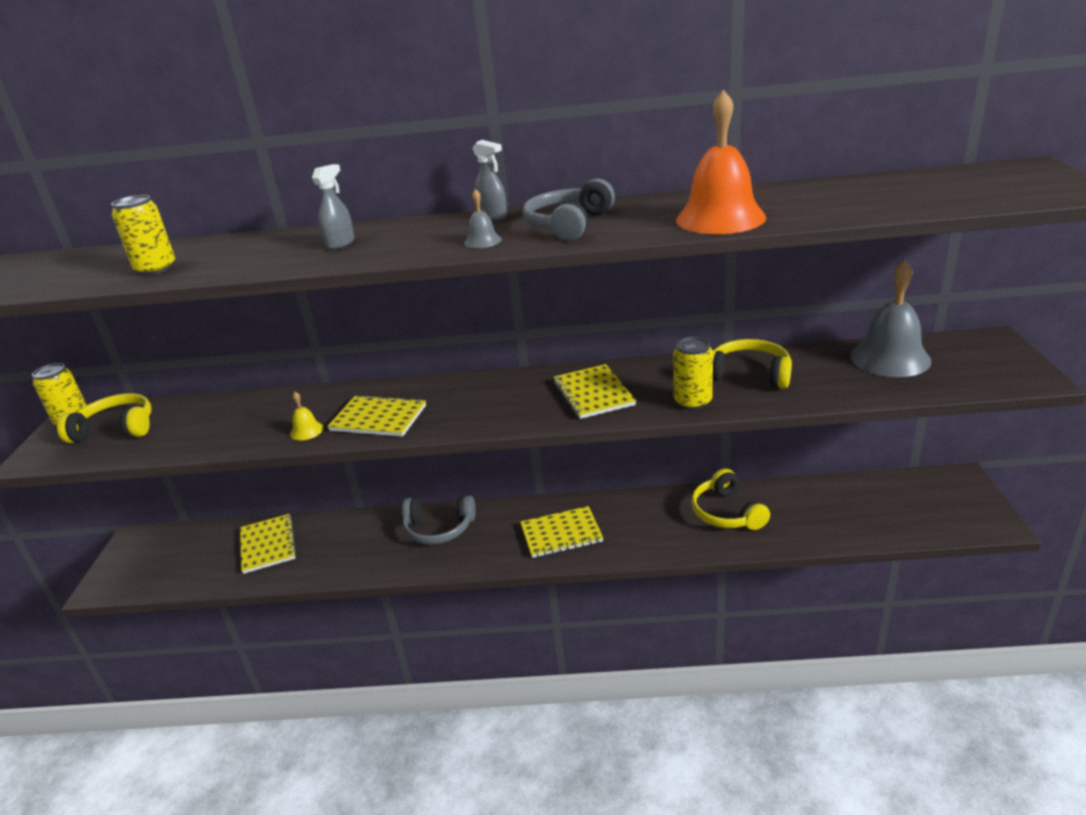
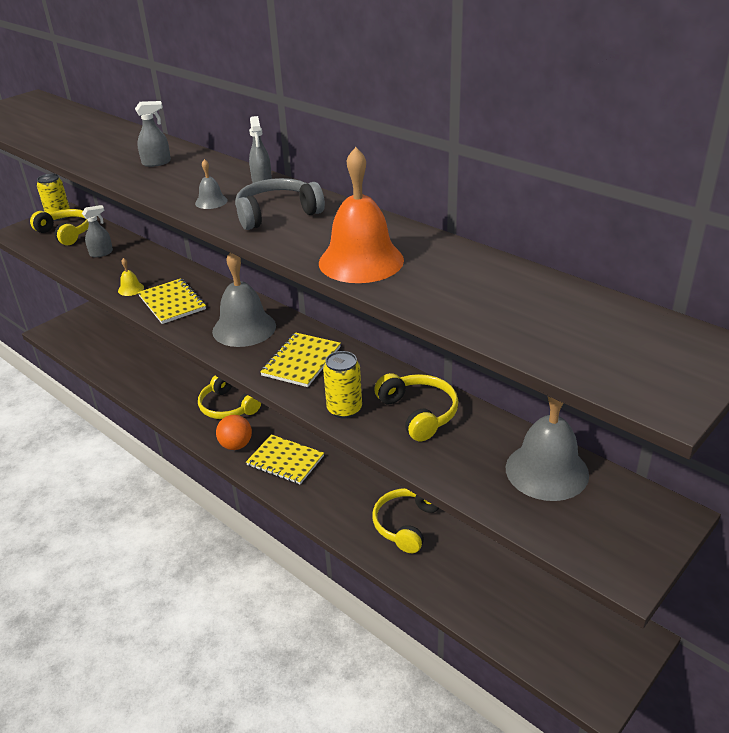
camera: 40 degrees right, 5 degrees up
yellow can [111,195,175,276] -> none
yellow notebook [240,514,297,574] -> none
grey headphones [402,495,476,545] -> yellow headphones [198,375,261,419]
none -> grey spray bottle [82,205,113,258]
none -> grey bell [212,253,276,347]
none -> orange ball [216,415,252,450]

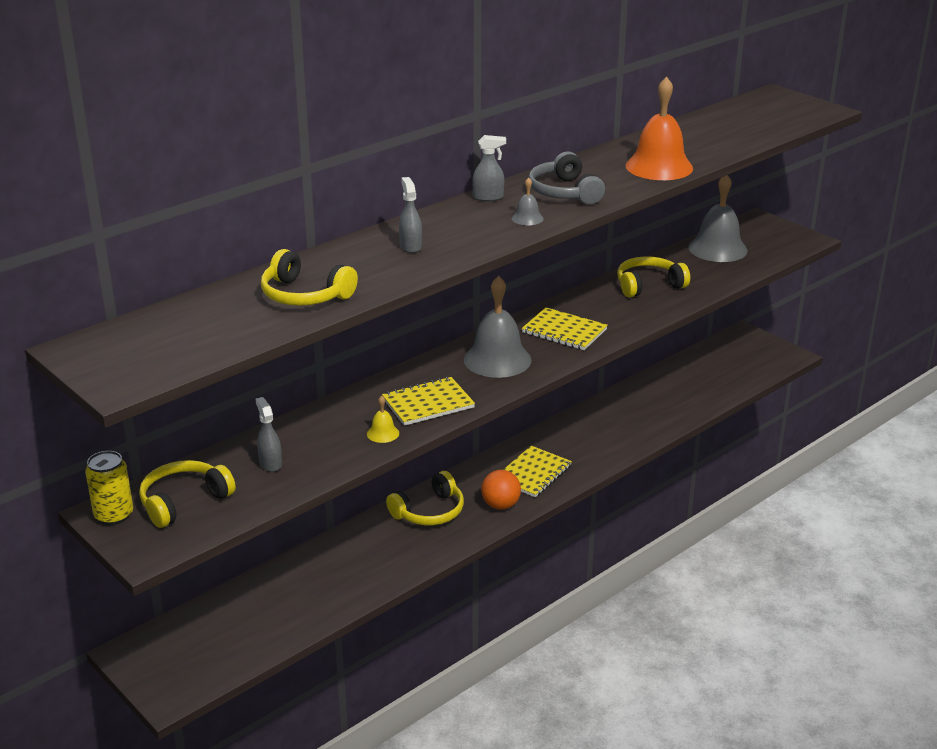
camera: 85 degrees left, 5 degrees down
yellow can [323,351,362,419] -> none
yellow headphones [372,488,439,553] -> yellow headphones moved to [261,249,358,306]

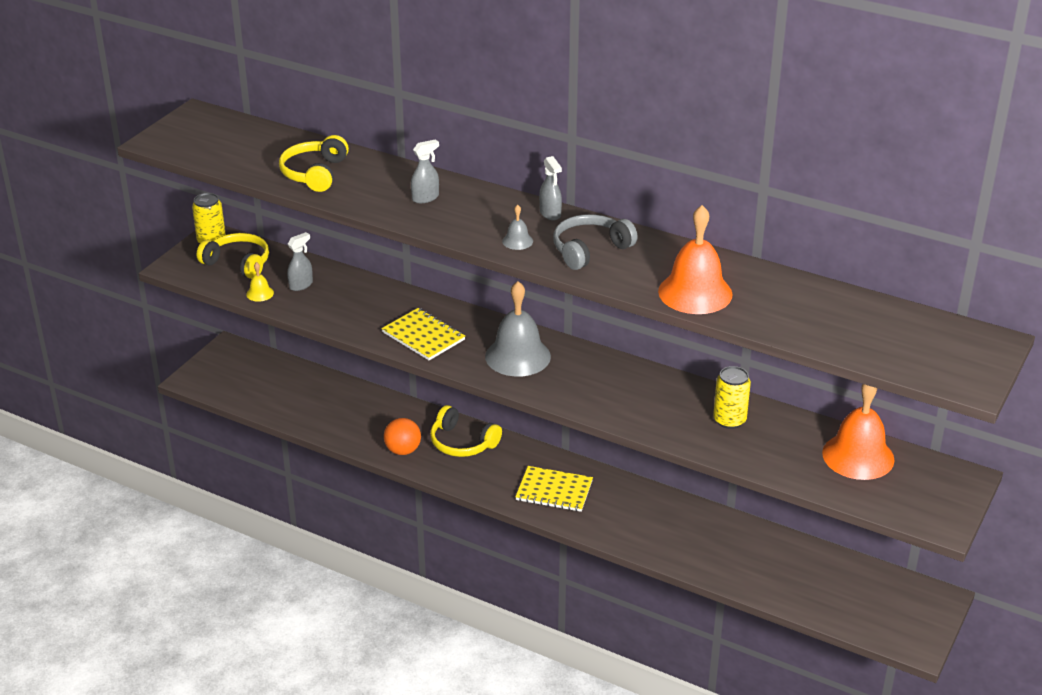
camera: 70 degrees right, 5 degrees up
yellow bell [367,395,399,443] -> yellow bell moved to [246,262,274,302]
orange ball [481,470,521,510] -> orange ball moved to [384,418,421,455]
yellow notebook [522,307,608,350] -> none
yellow headphones [617,256,690,298] -> yellow can [713,366,751,429]
grey bell [688,175,748,262] -> orange bell [822,384,894,480]

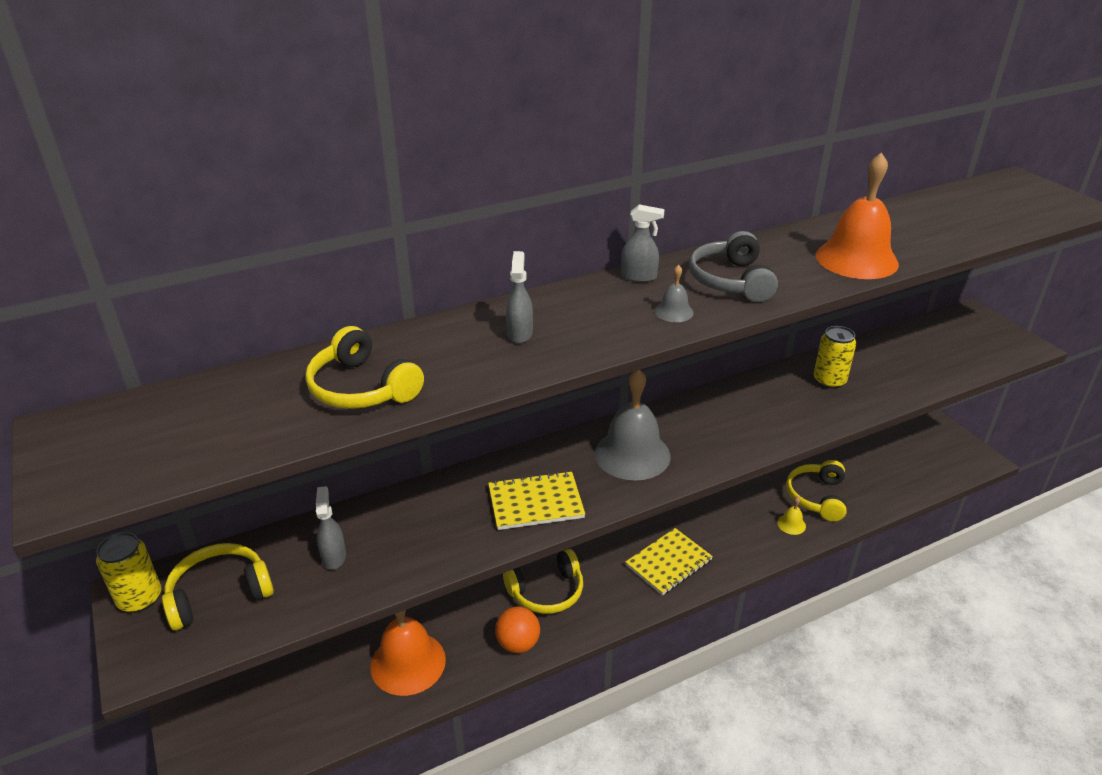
camera: 55 degrees left, 0 degrees up
yellow bell [246,262,274,302] -> yellow bell moved to [777,496,806,535]
orange bell [822,384,894,480] -> orange bell moved to [370,610,446,696]
none -> yellow headphones [786,460,847,521]

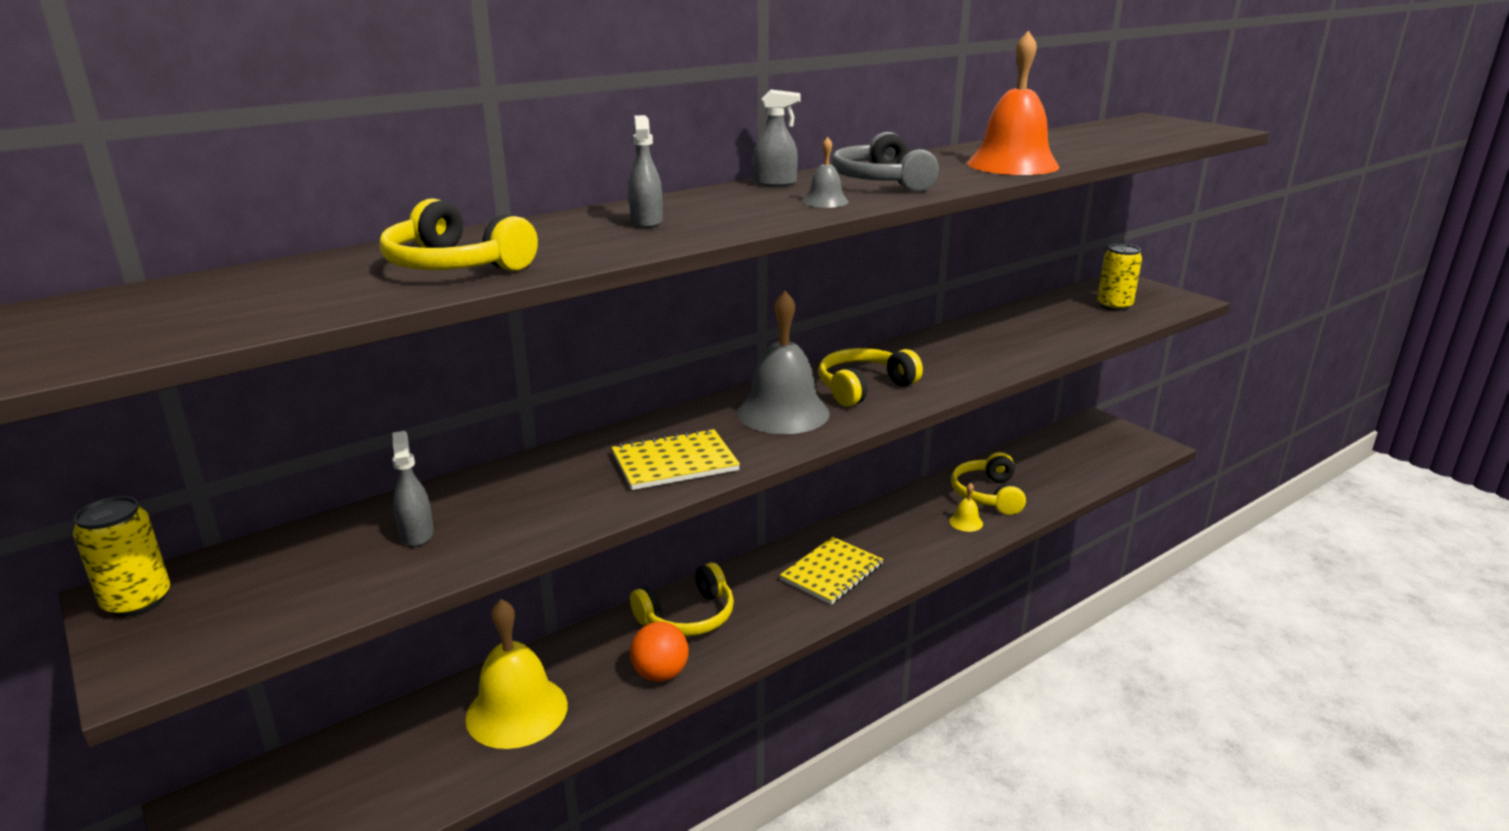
camera: 10 degrees left, 10 degrees down
yellow headphones [162,543,274,630] -> yellow headphones moved to [819,348,923,407]
orange bell [370,610,446,696] -> yellow bell [465,599,568,749]
yellow can [813,326,856,389] -> yellow can moved to [1097,244,1142,311]

